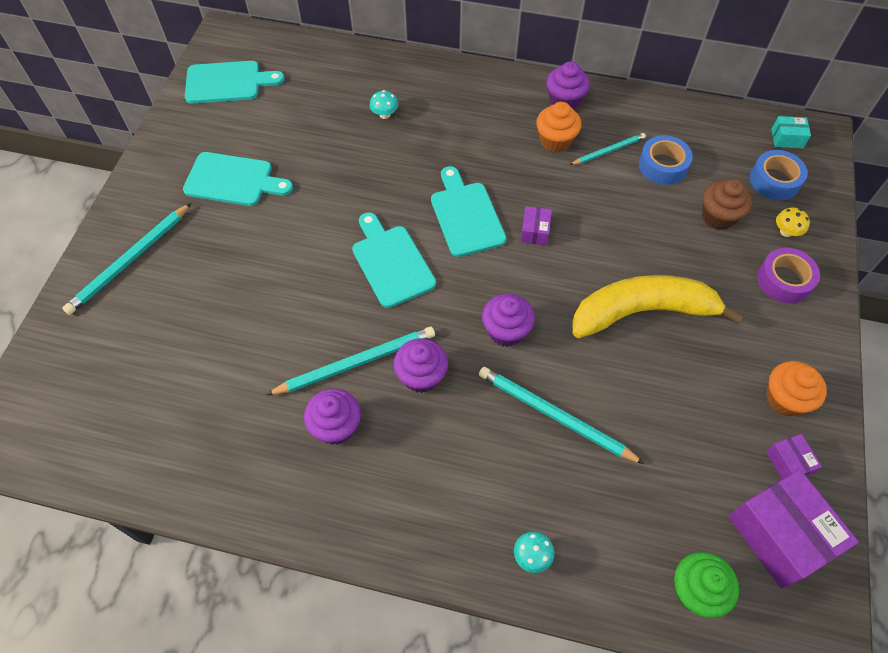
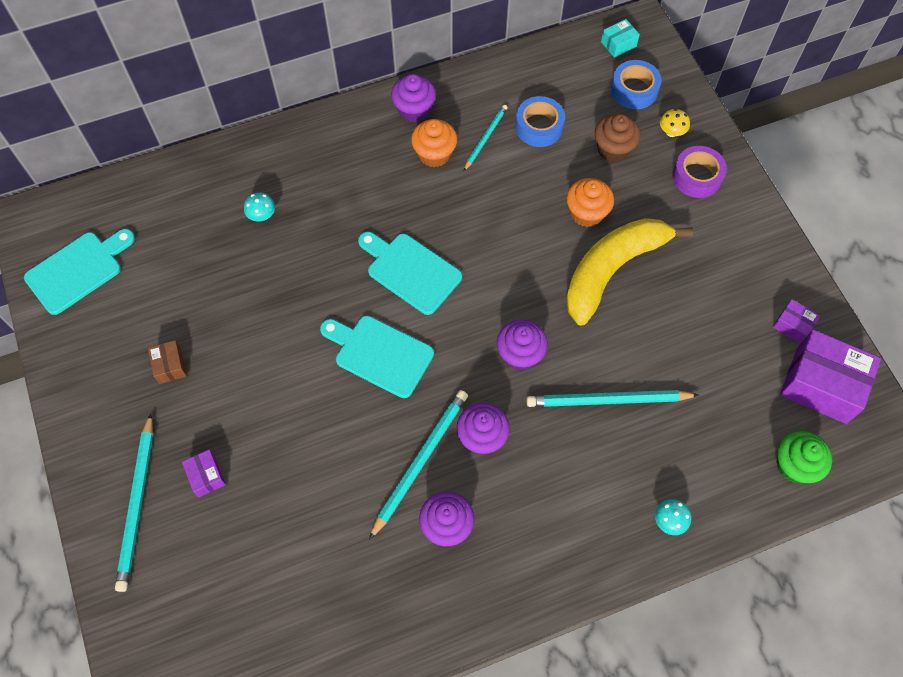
camera: 35 degrees left, 5 degrees up
turquoise cutting board [183,152,293,206] -> brown box [148,340,187,384]
purple box [520,206,552,246] -> purple box moved to [182,450,226,497]
orange cupcake [766,361,827,416] -> orange cupcake moved to [566,178,614,227]

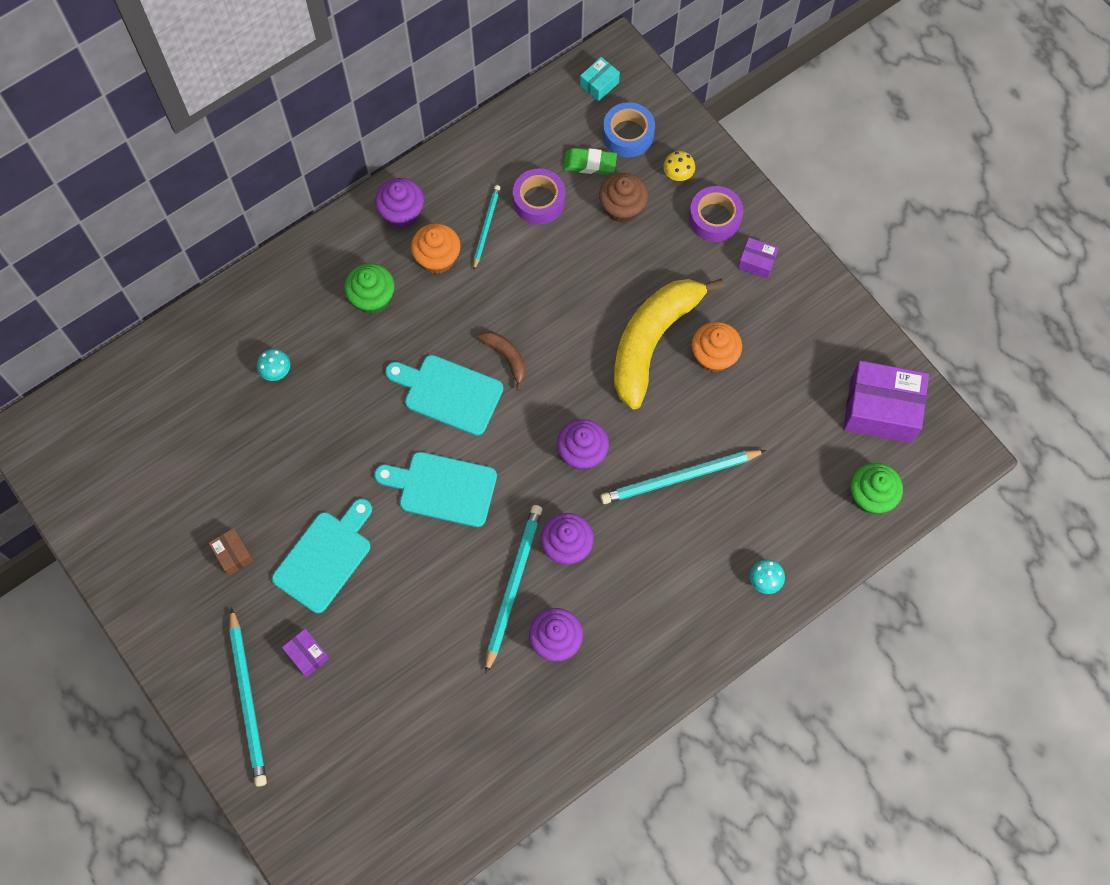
camera: 15 degrees left, 5 degrees up
turquoise cutting board [24,229,135,315] -> turquoise cutting board moved to [272,499,372,613]
blue tape [515,96,565,147] -> purple tape [513,168,565,224]
orange cupcake [566,178,614,227] -> orange cupcake moved to [692,322,742,372]
purple box [773,299,820,344] -> purple box moved to [738,237,779,279]
none -> green cupcake [344,263,395,314]
none -> brown banana [478,331,526,391]
none -> green eraser [563,148,617,175]

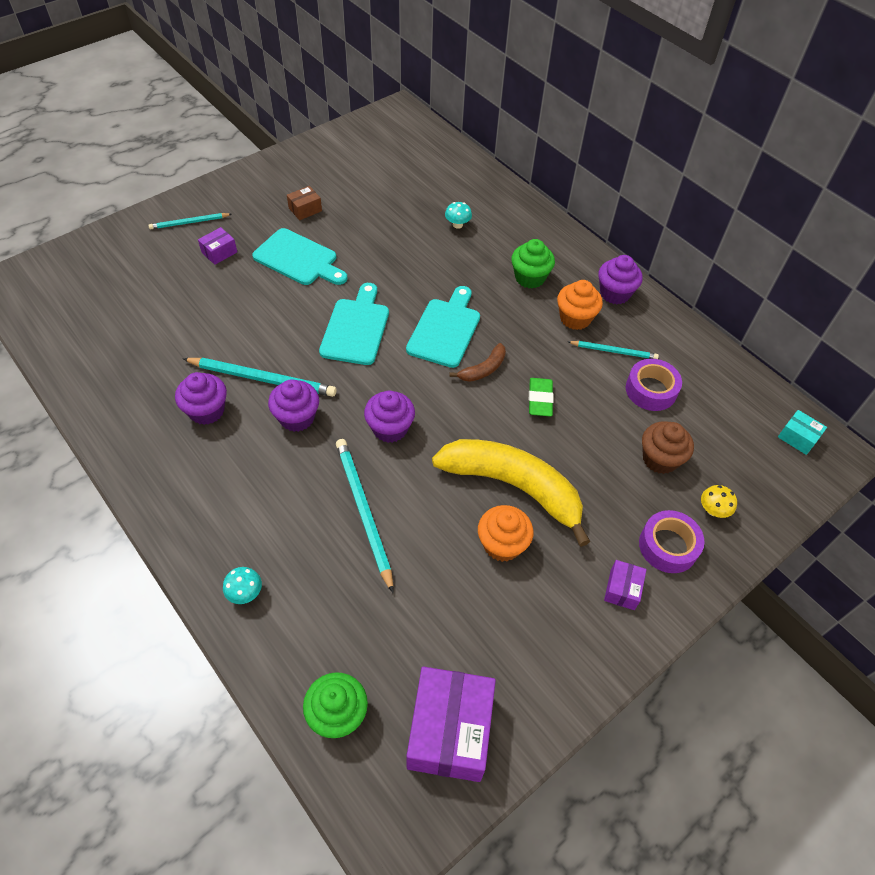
camera: 85 degrees right, 15 degrees down
turquoise pencil [229,607,267,787] -> turquoise pencil [148,213,232,229], size x0.59
green eraser [563,148,617,175] -> green eraser moved to [529,378,553,416]
blue tape [603,102,655,157] -> none

